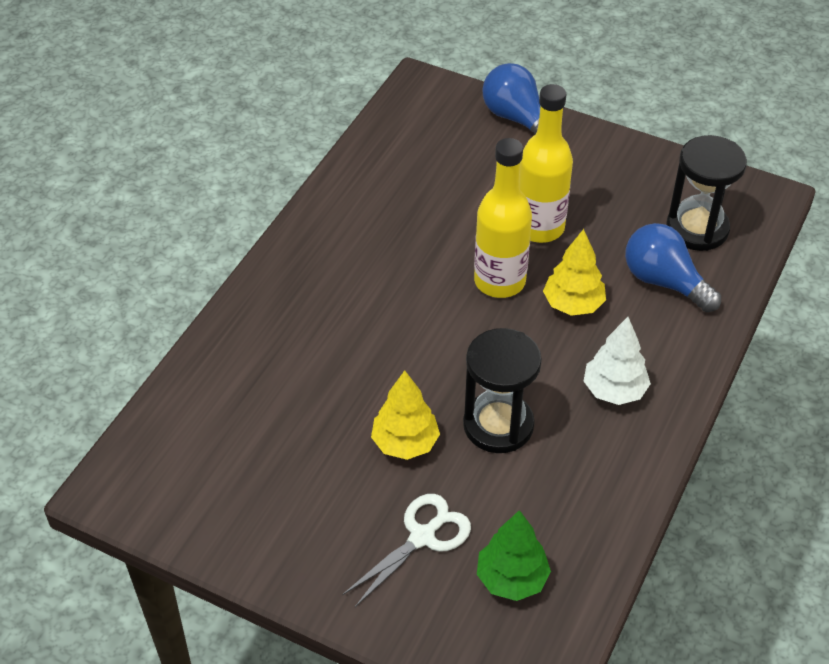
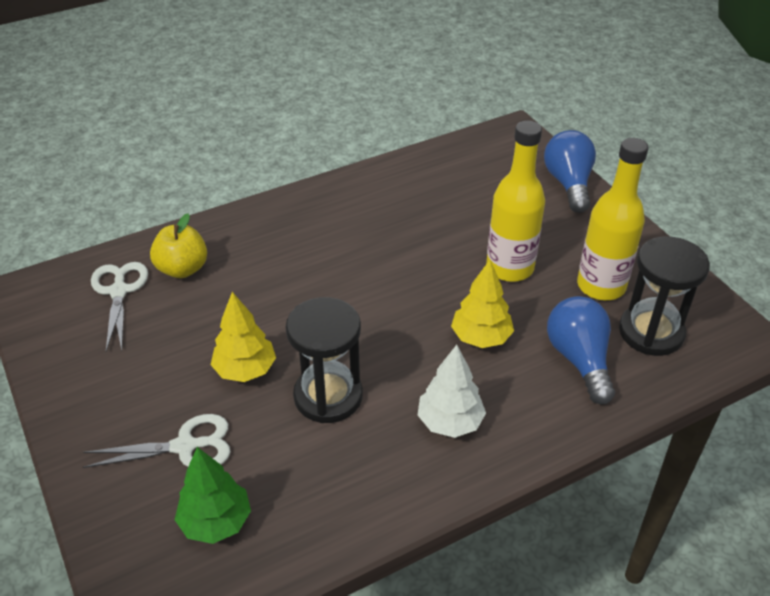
camera: 35 degrees right, 5 degrees down
yellow bottle [474,138,532,298] -> yellow bottle moved to [577,138,649,300]
none -> white scissors [91,262,148,351]
none -> yellow apple [150,214,207,278]

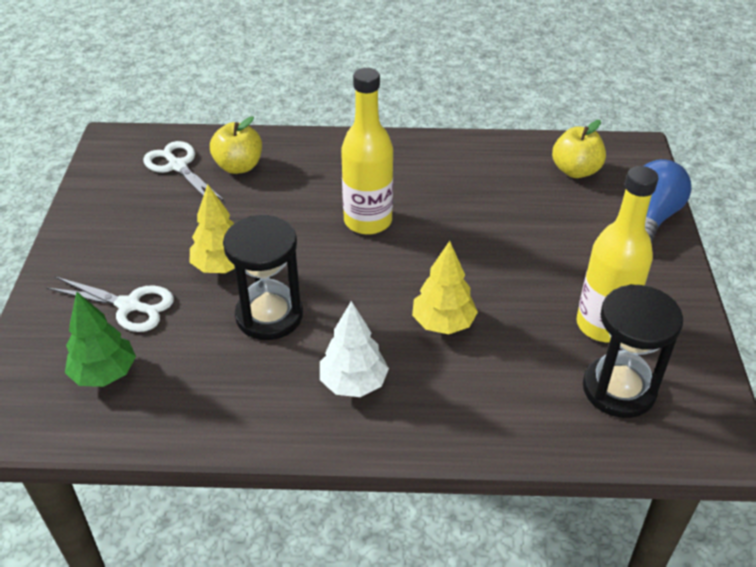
camera: 30 degrees right, 0 degrees up
white scissors [91,262,148,351] -> white scissors turned 60 degrees counterclockwise [143,141,224,201]
yellow bottle [486,121,545,282] -> yellow bottle moved to [341,68,393,235]
blue light bulb [547,296,615,404] -> none
none -> yellow apple [552,120,606,178]

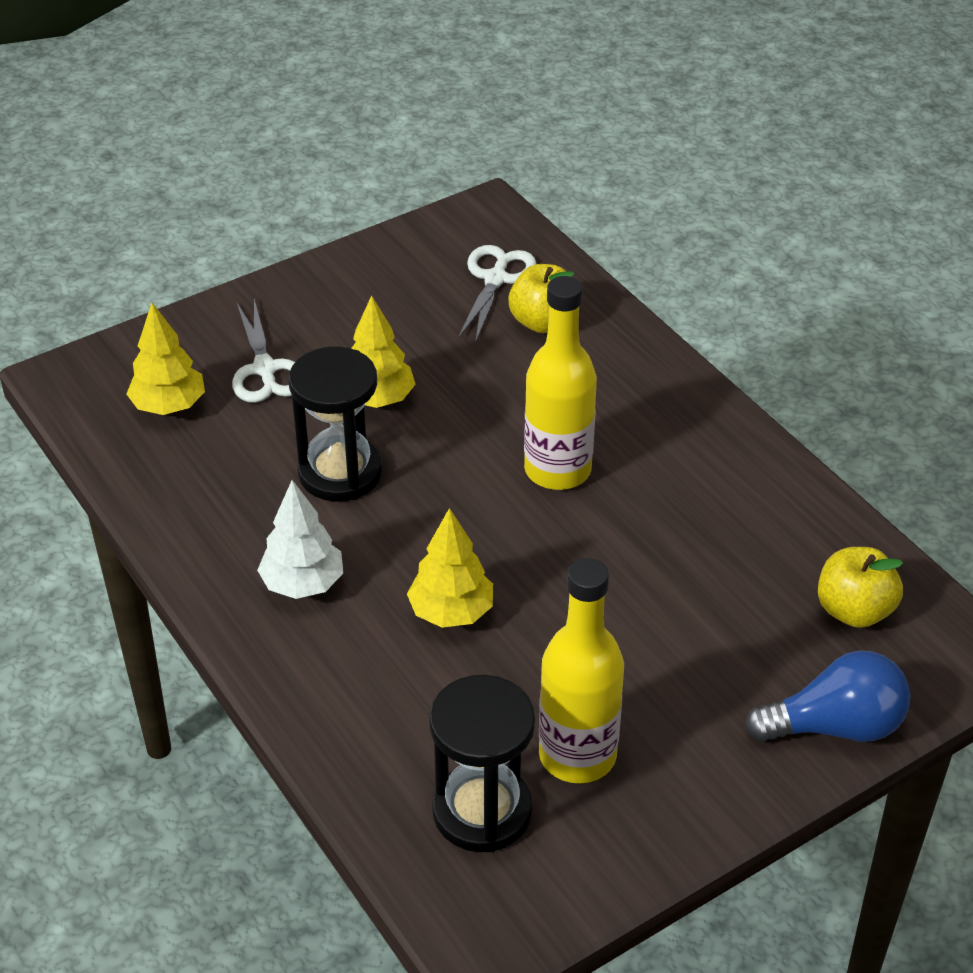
camera: 55 degrees right, 0 degrees up
green tree [65,292,136,387] -> yellow tree [126,303,205,415]

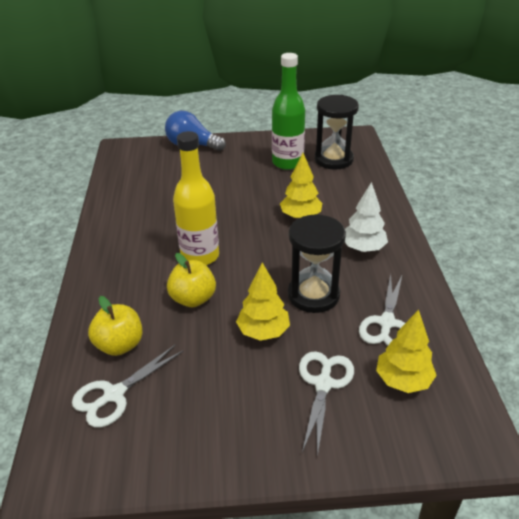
camera: 150 degrees left, 5 degrees down
yellow bottle [539,558,624,783] -> green bottle [272,53,305,170]
yellow apple [818,547,903,628] -> yellow apple moved to [167,253,216,307]
none -> white scissors [359,274,405,345]

